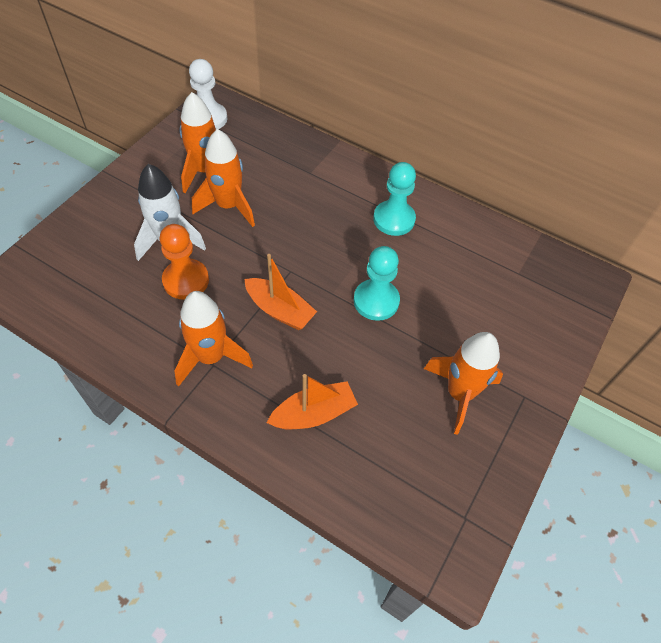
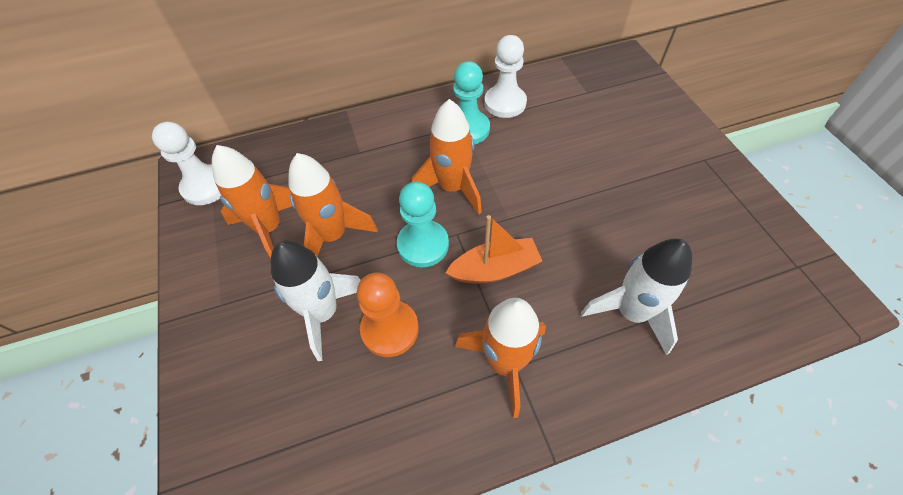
camera: 45 degrees left, 0 degrees up
orange boat [267,374,358,430] -> white rocket [581,238,692,355]
turquoise pawn [354,246,400,321] -> turquoise pawn moved to [397,182,449,267]
orange rocket [424,332,503,435] -> orange rocket moved to [412,99,482,214]
none -> white pawn [484,35,527,118]

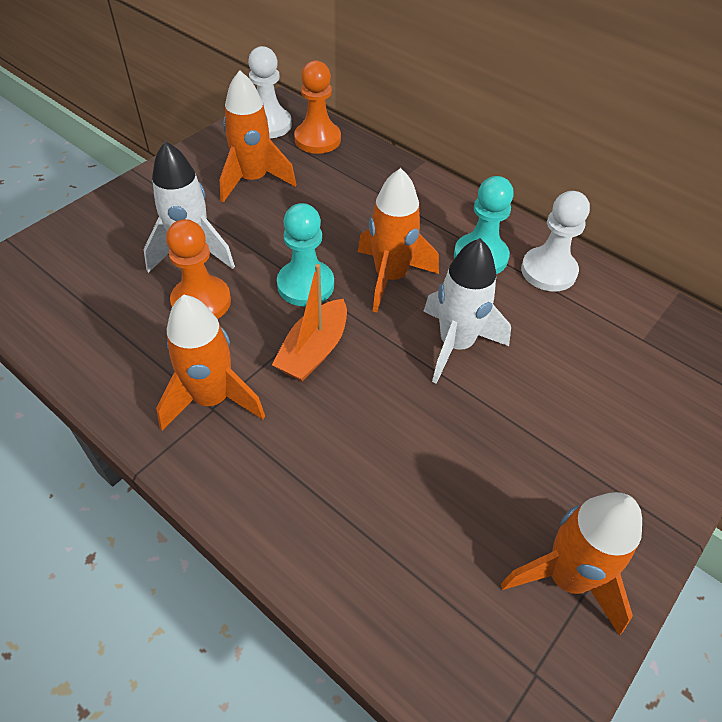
camera: 55 degrees right, 5 degrees down
orange rocket [288,153,378,257] -> orange rocket moved to [501,492,642,636]
orange boat [445,215,542,283] -> orange boat turned 75 degrees clockwise [272,264,347,382]
white rocket [581,238,692,355] -> white rocket moved to [423,238,511,384]
none -> orange pawn [294,61,341,154]

